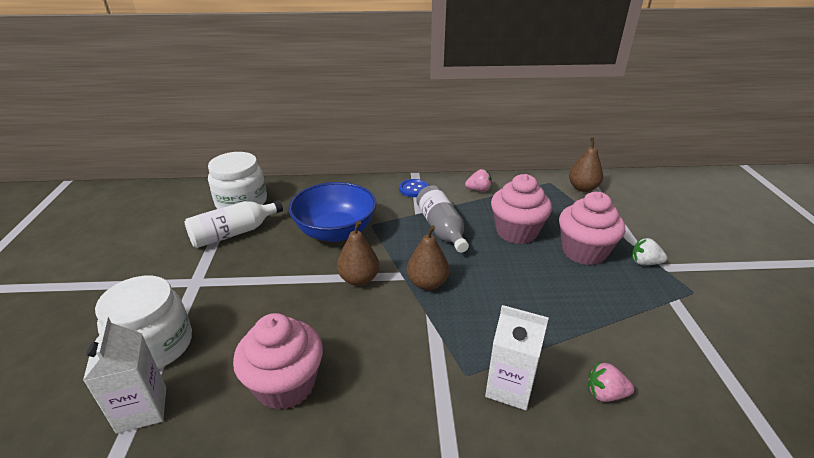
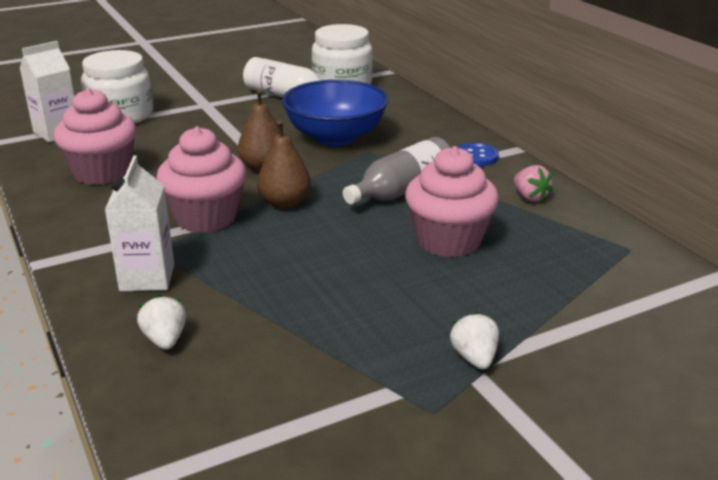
camera: 65 degrees right, 5 degrees down
pink cupcake [559,192,625,265] -> pink cupcake moved to [156,126,246,233]
brown pear [569,137,603,192] -> none
pink strawberry [588,362,634,402] -> white strawberry [137,295,186,350]

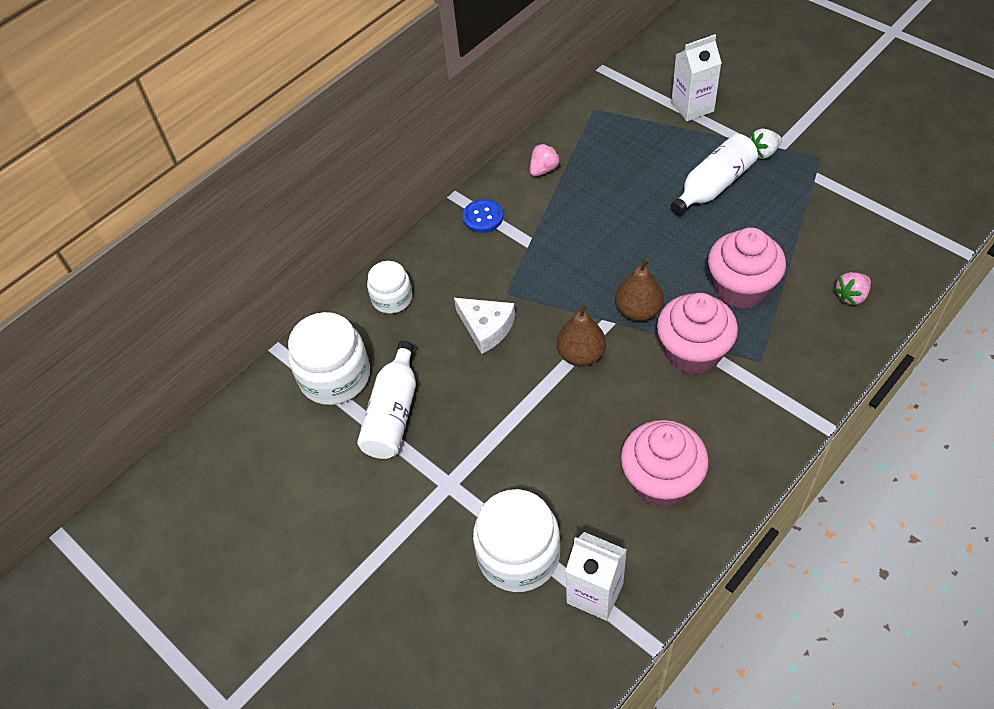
camera: 105 degrees left, 25 degrees up
white carton [105,155,174,291] -> white carton moved to [671,34,722,121]
white strawberry [137,295,186,350] -> pink strawberry [834,272,871,306]
blue bowl [282,80,388,146] -> white cheese [454,298,515,354]
grey bottle [343,137,450,204] -> none
pink cupcake [405,146,499,258] -> pink cupcake moved to [708,227,786,309]
none -> white jar [367,261,412,314]
none -> white bottle [671,134,758,215]

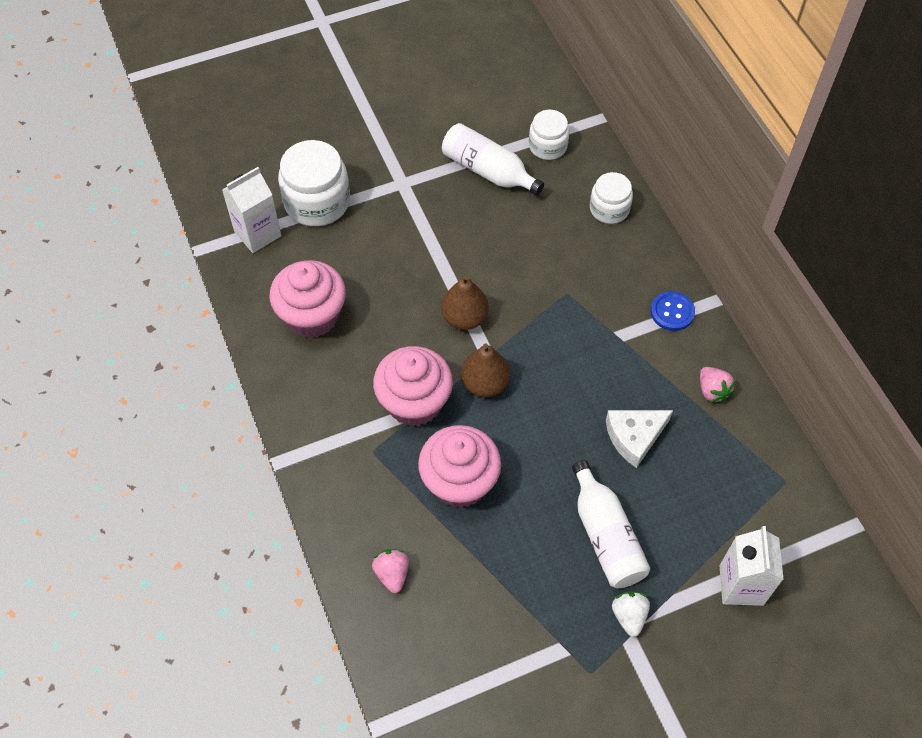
camera: 110 degrees right, 5 degrees up
white jar [288,312,370,405] -> white jar [529,110,569,160], size x0.60
white cheese [454,298,515,354] -> white cheese moved to [606,410,673,468]

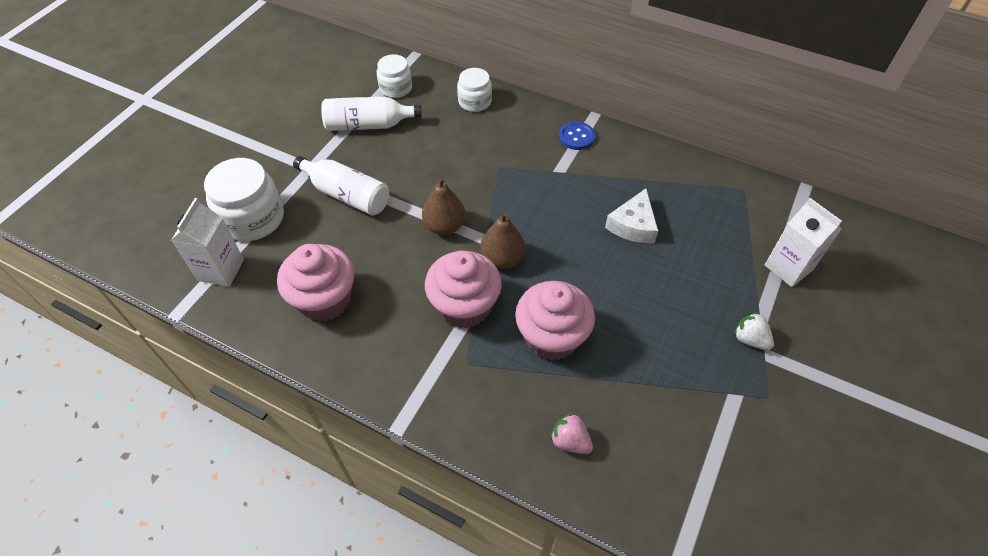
camera: 40 degrees left, 5 degrees down
white bottle [572,460,650,588] -> white bottle moved to [293,156,389,216]
pink strawberry [700,367,735,402] -> none

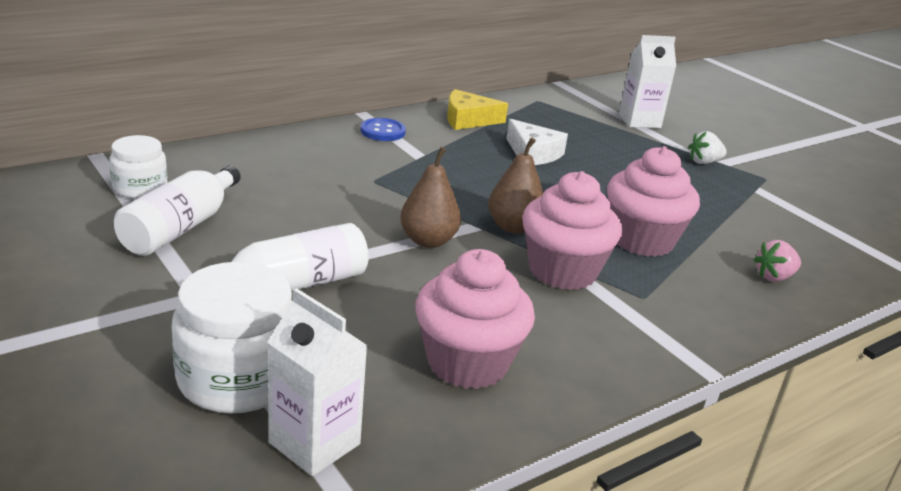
camera: 65 degrees left, 25 degrees down
white jar [457,68,492,112] -> none
none -> yellow cheese [447,89,508,130]

